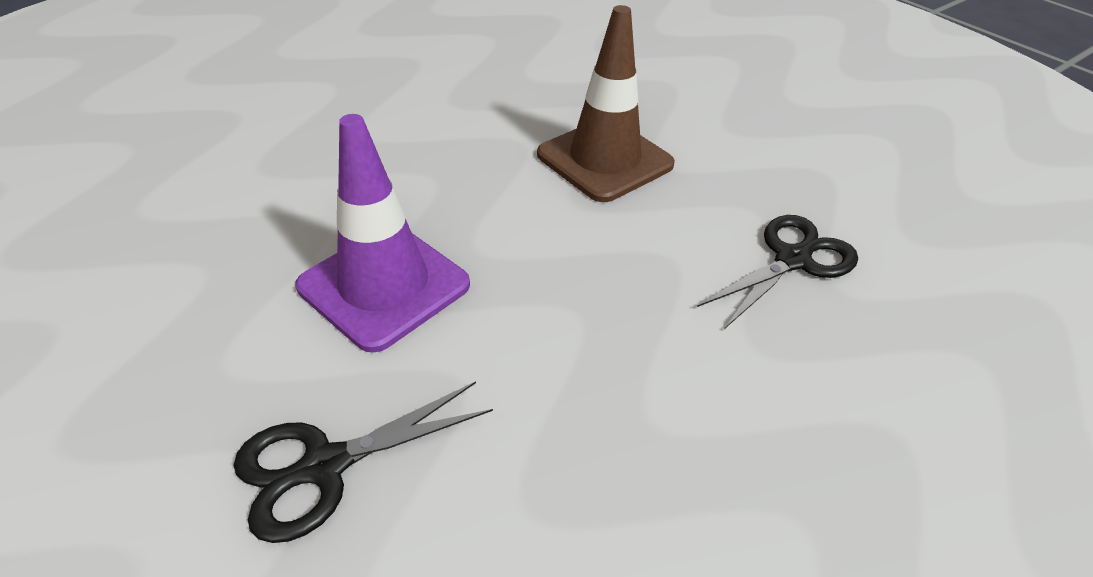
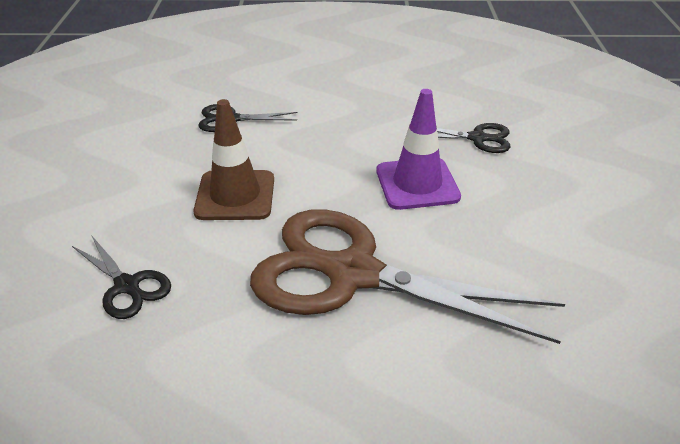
camera: 140 degrees left, 5 degrees down
none -> black scissors [72,235,171,319]
none -> brown scissors [250,209,565,344]

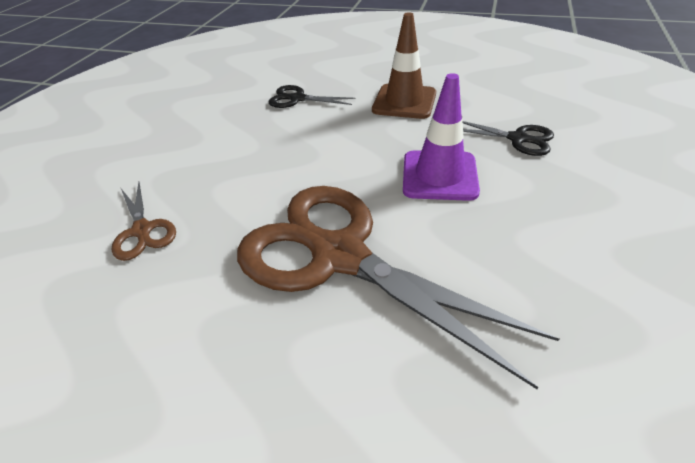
camera: 20 degrees right, 5 degrees up
black scissors [72,235,171,319] -> brown scissors [111,182,176,261]
brown traffic cone [194,99,274,220] -> brown traffic cone moved to [372,12,436,119]

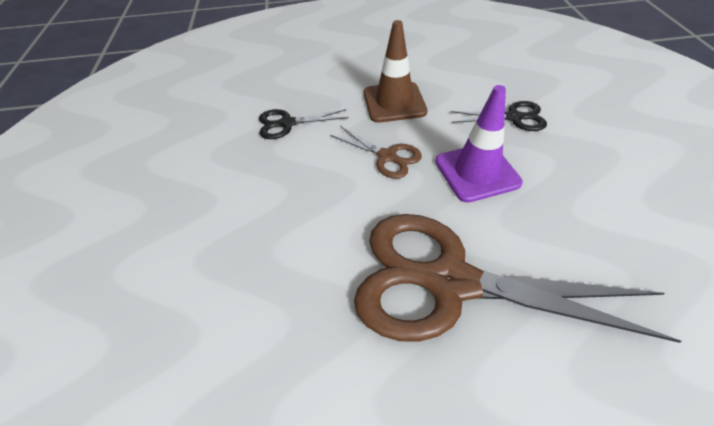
camera: 25 degrees left, 5 degrees up
brown scissors [111,182,176,261] -> brown scissors moved to [330,126,422,179]

